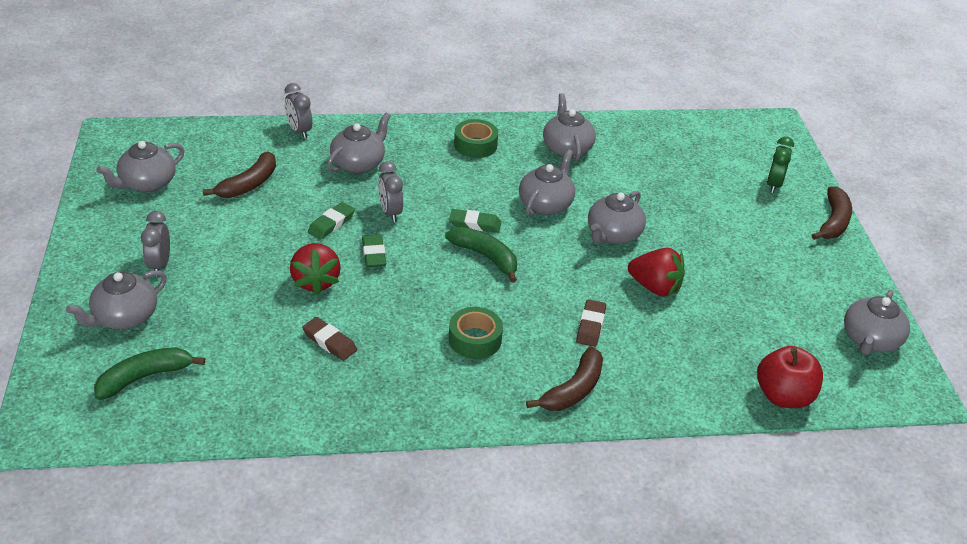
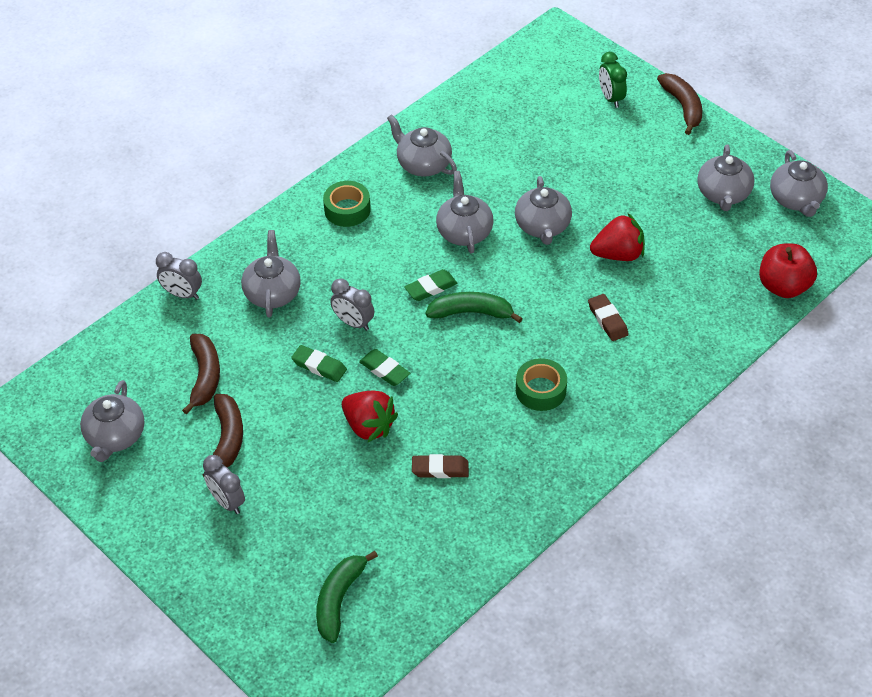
camera: 35 degrees left, 10 degrees up
grey teapot [66,270,167,329] -> grey teapot moved to [697,145,754,211]
green eraser [308,202,355,240] -> green eraser turned 60 degrees counterclockwise [291,345,347,382]
brown banana [526,346,603,411] -> brown banana moved to [202,394,243,477]

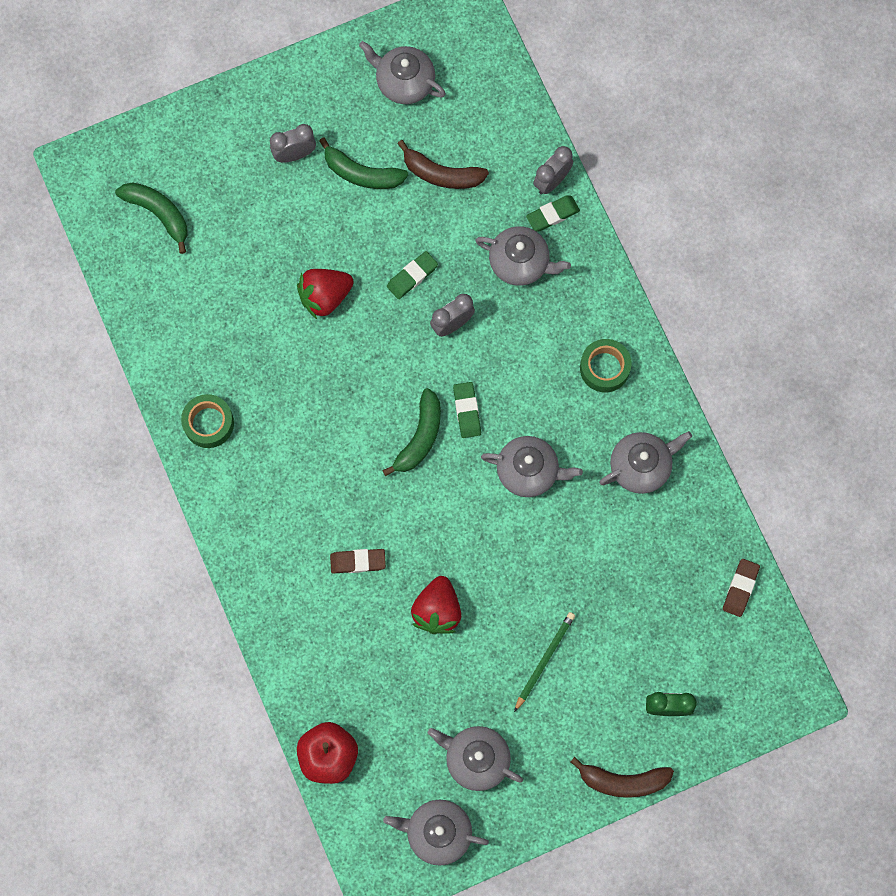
camera: 110 degrees right, 25 degrees up
brown banana [202,394,243,477] -> green banana [319,137,408,189]
green eraser [359,349,410,386] -> green eraser moved to [526,195,580,231]
brown eraser [412,454,469,478] -> brown eraser moved to [723,559,760,617]
grey teapot [515,176,572,245] -> none
green tape [516,358,567,411] -> green tape moved to [181,394,234,448]
none -> green pencil [514,612,575,712]

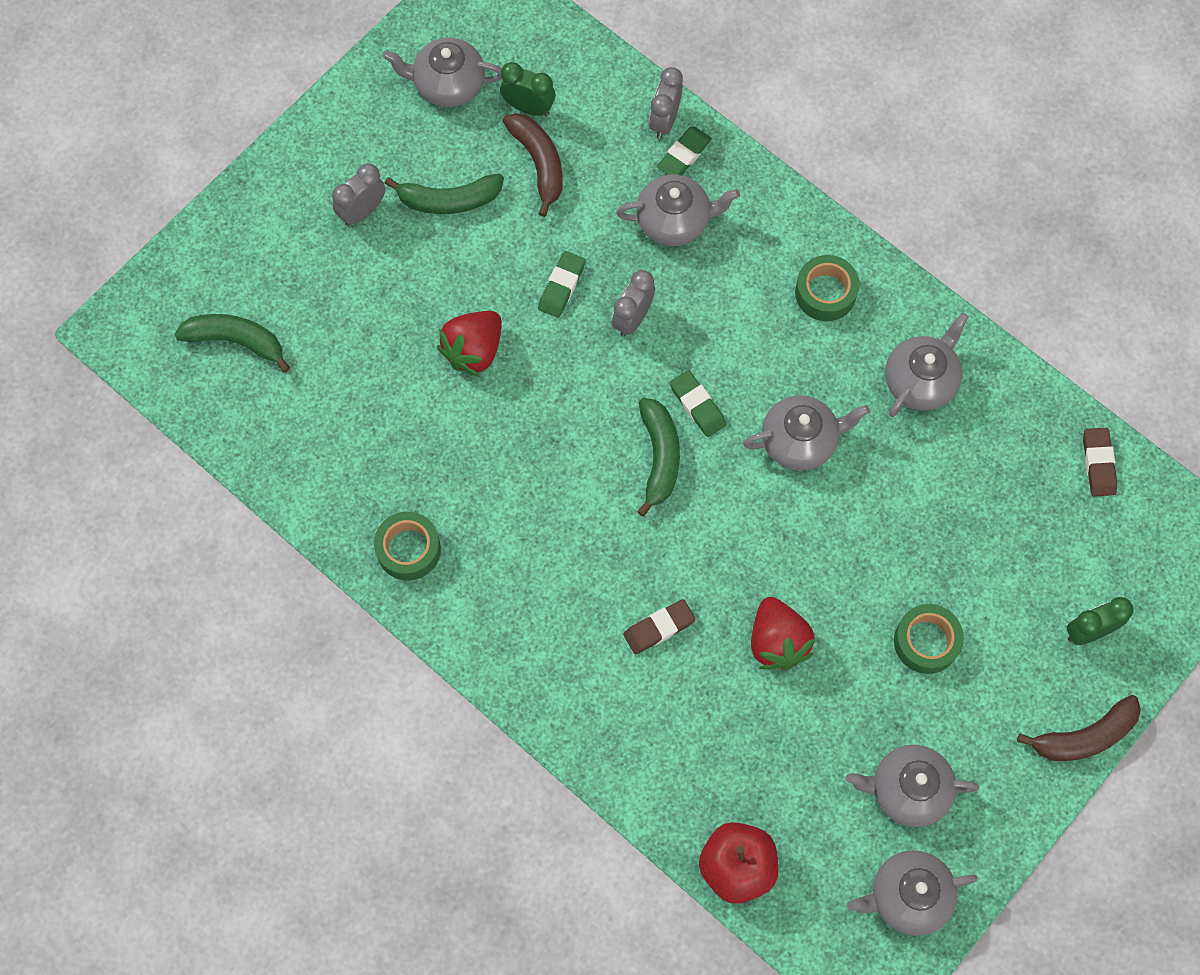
camera: 25 degrees left, 5 degrees down
brown banana [397,140,489,189] -> brown banana turned 105 degrees counterclockwise [503,113,563,217]
green pencil [514,612,575,712] -> green tape [894,604,964,674]
none -> green clock [500,62,555,116]

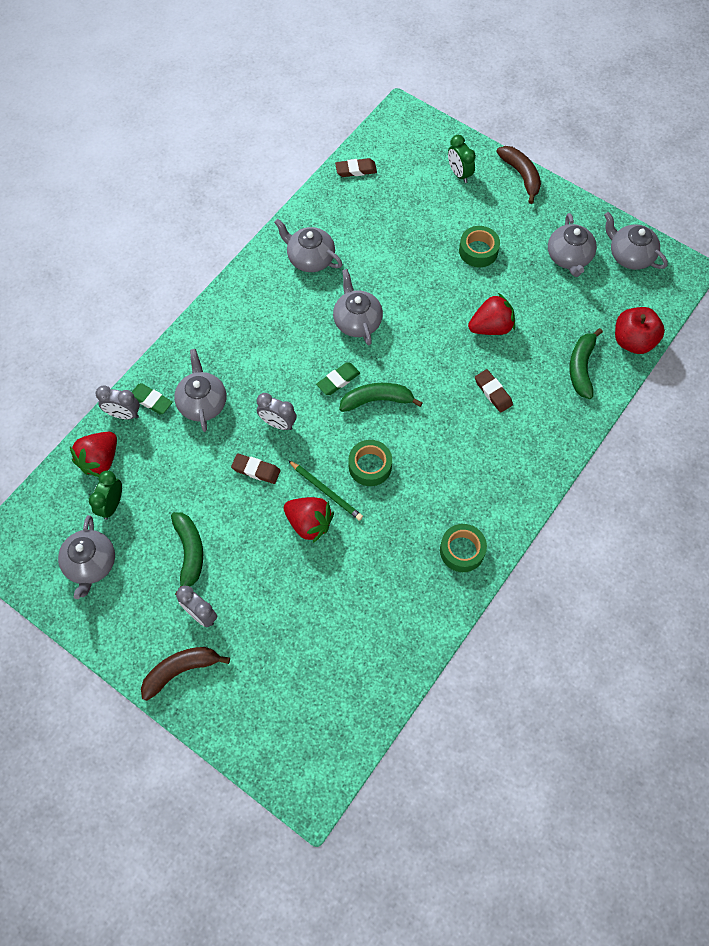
camera: 95 degrees left, 5 degrees down
green banana [174,314,290,373] -> green banana moved to [570,328,603,399]
brown banana [503,113,563,217] -> brown banana moved to [141,647,230,701]
green eraser [538,251,586,318] -> brown eraser [231,453,281,484]
green tape [795,255,860,321] -> green tape moved to [348,440,392,486]
grey teapot [847,850,978,936] -> grey teapot turned 150 degrees clockwise [604,212,668,270]
none -> red strawberry [70,432,117,477]
none -> green pencil [288,460,363,521]

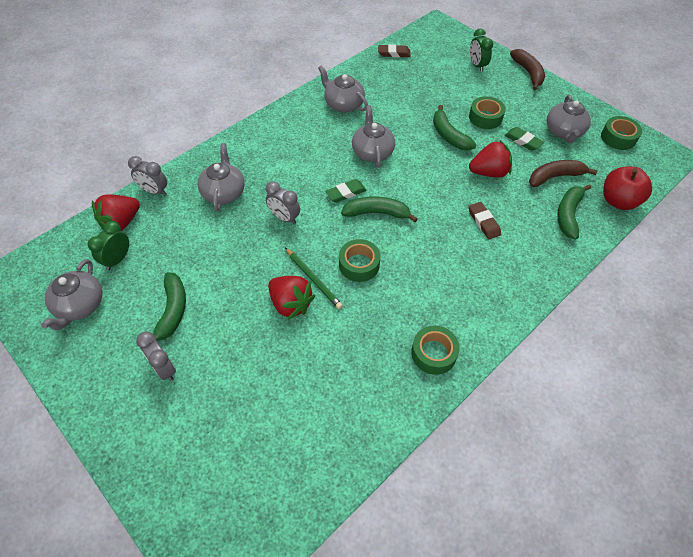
camera: 10 degrees right, 10 degrees down
green eraser [132,383,173,414] -> green eraser moved to [505,127,544,151]
brown banana [141,647,230,701] -> brown banana moved to [529,160,598,187]
brown eraser [231,453,281,484] -> none
grey teapot [604,212,668,270] -> green tape [601,116,642,150]
none -> green banana [433,105,477,150]

